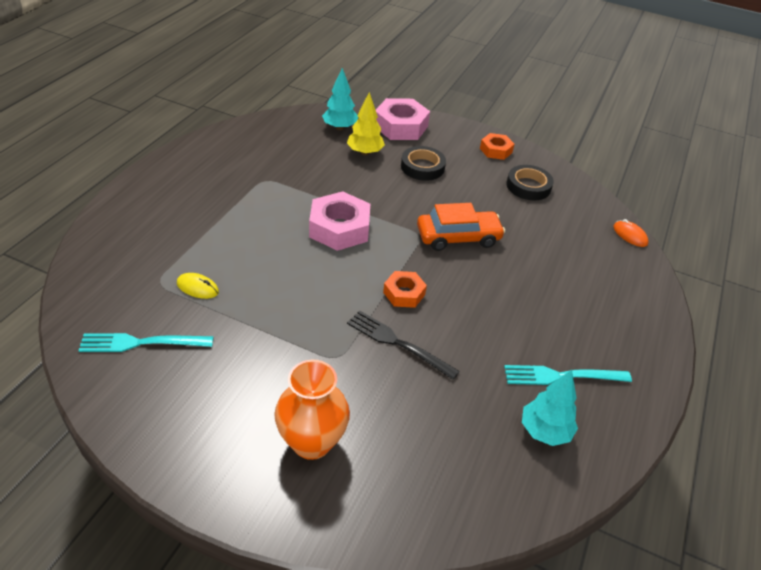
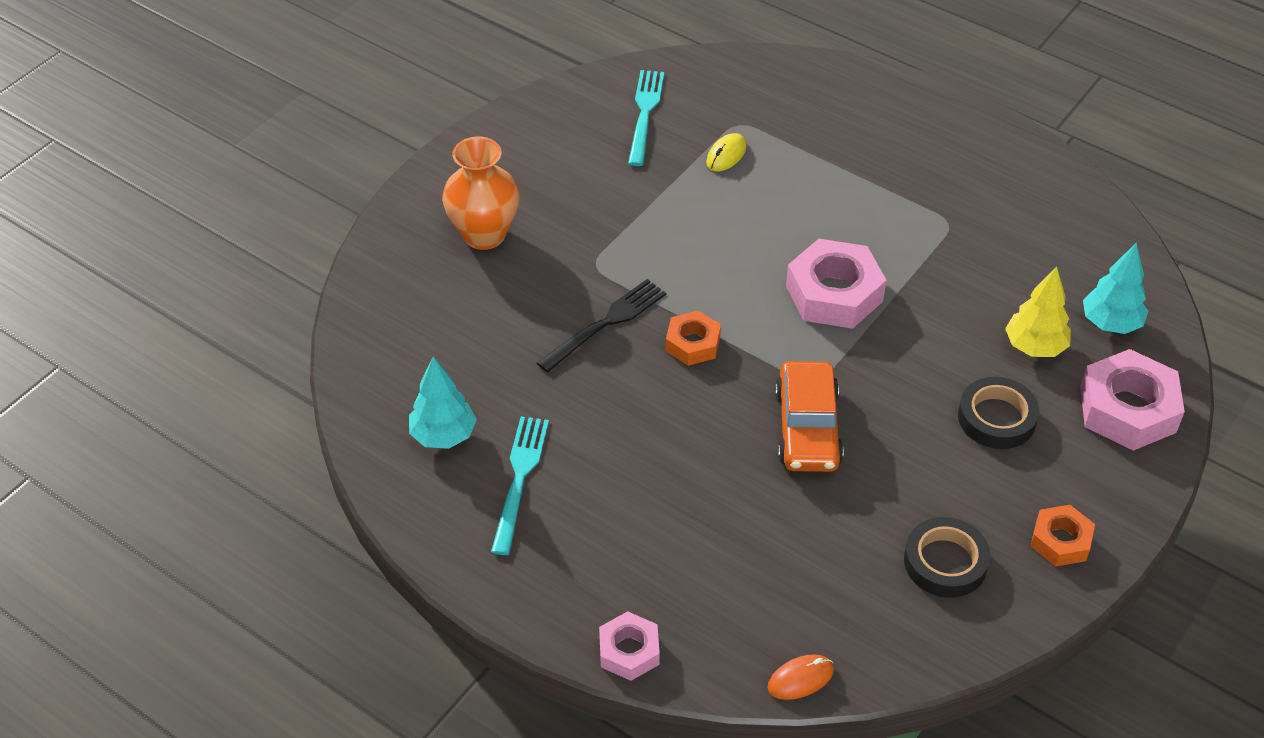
camera: 105 degrees right, 5 degrees up
none -> pink nut [599,611,660,681]

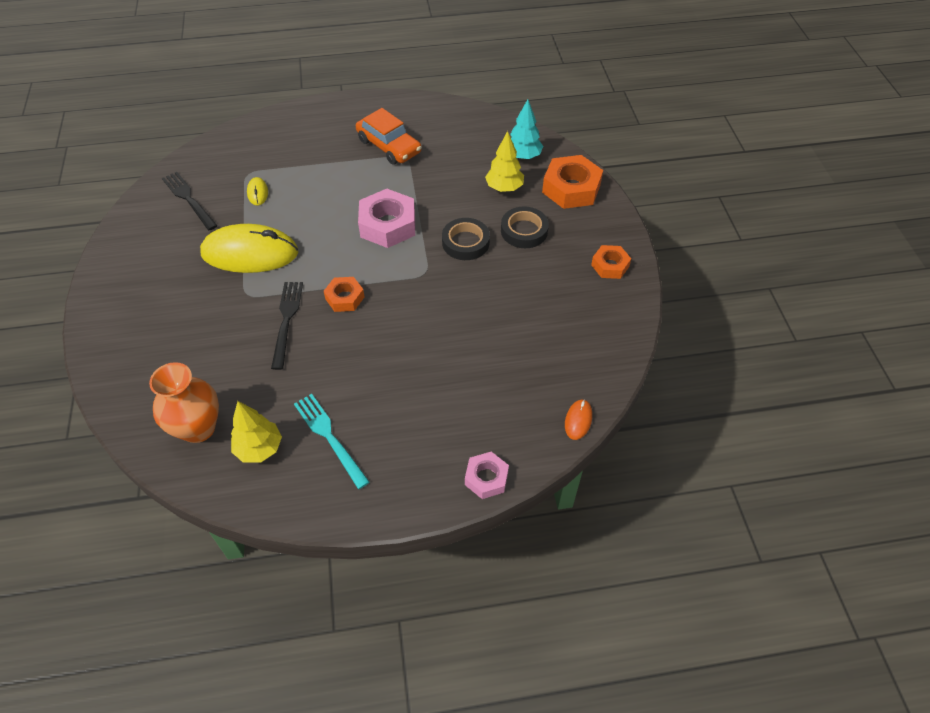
camera: 45 degrees left, 5 degrees up
turquoise tree [409,357,477,449] -> yellow tree [231,401,282,463]
orange vase [442,137,520,250] -> orange vase moved to [149,362,219,443]
turquoise fork [628,70,664,166] -> black fork [162,172,218,230]
orange car [775,361,844,472] -> orange car moved to [356,108,422,165]
black tape [904,517,990,598] -> black tape moved to [442,218,490,260]
pink nut [1080,349,1185,451] -> orange nut [542,155,603,209]
none -> yellow mouse [200,224,298,273]

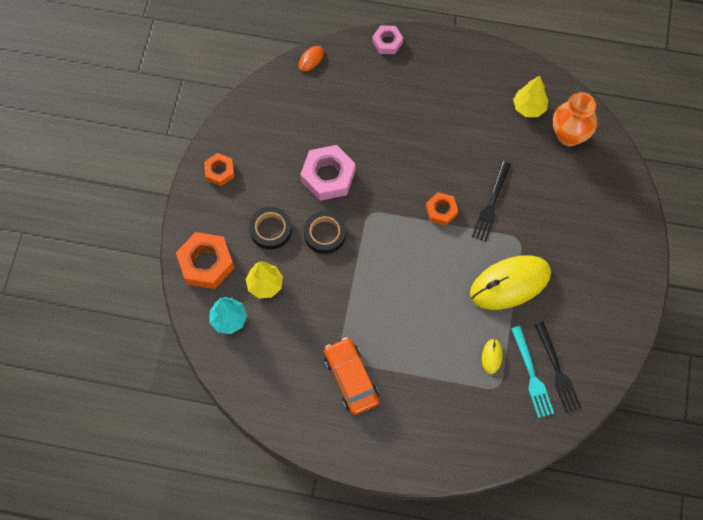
camera: 160 degrees left, 15 degrees up
yellow mouse [200,224,298,273] -> yellow mouse turned 45 degrees counterclockwise [470,255,551,310]
turquoise fork [294,394,370,489] -> turquoise fork moved to [511,326,554,418]
pink nut [358,189,415,248] -> pink nut moved to [300,145,355,201]

